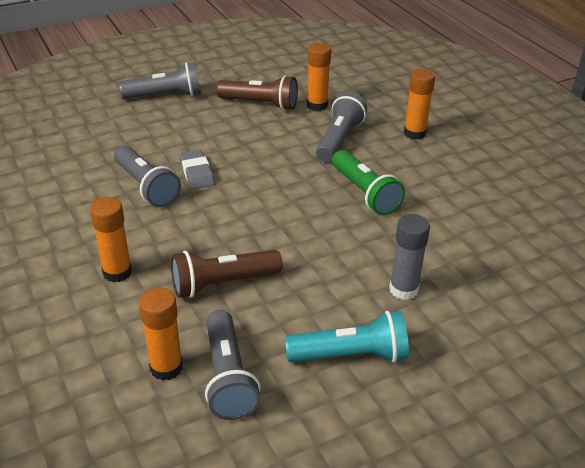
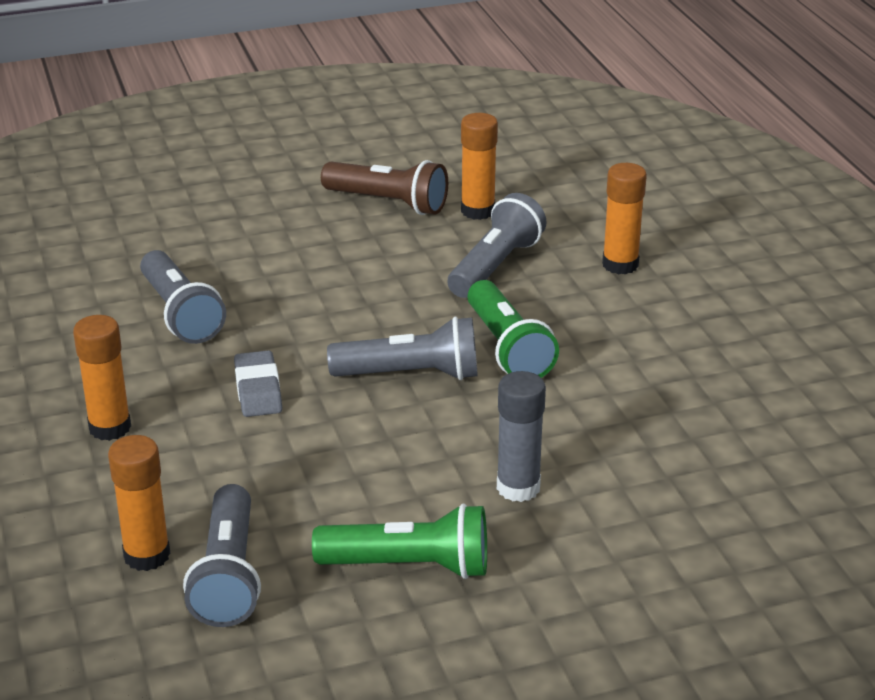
camera: 10 degrees right, 5 degrees down
grey flashlight [119,62,201,99] -> grey flashlight moved to [327,317,478,380]
brown flashlight [171,250,283,298] -> none
grey eraser [179,149,215,189] -> grey eraser moved to [234,350,282,417]
turquoise flashlight [285,311,409,363] -> green flashlight [312,504,487,579]

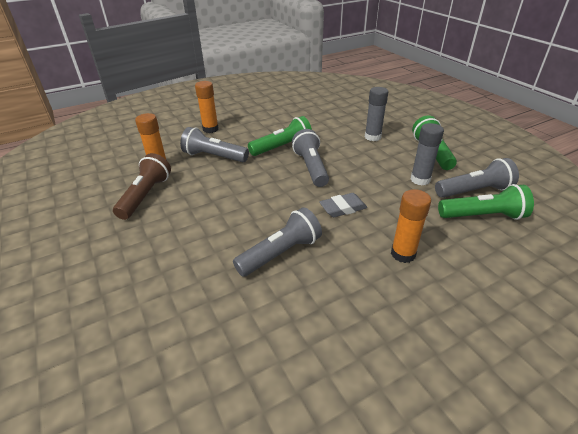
camera: 100 degrees left, 5 degrees up
orange glue stick [108,435,171,571] -> green flashlight [438,184,534,220]
none -> grey glue stick [410,123,444,185]

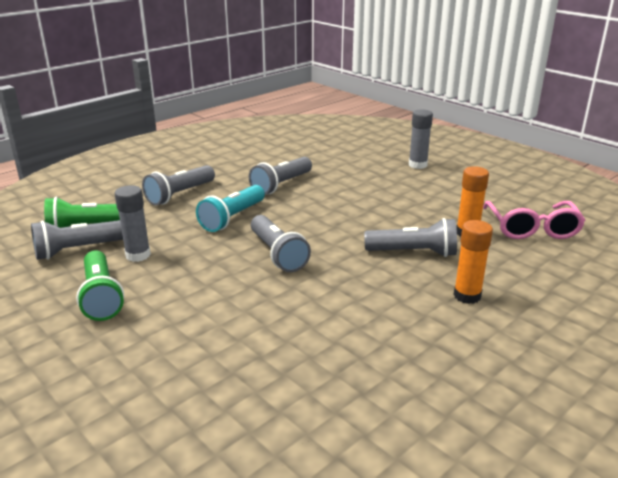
camera: 165 degrees right, 10 degrees down
brown flashlight [113,153,171,220] -> none
green flashlight [248,116,312,156] -> none
grey eraser [319,193,367,217] -> turquoise flashlight [196,185,265,232]
grey glue stick [365,87,388,141] -> grey glue stick moved to [409,109,433,169]
orange glue stick [391,189,431,263] -> grey flashlight [142,165,215,205]
none -> pink glasses [483,201,586,239]

